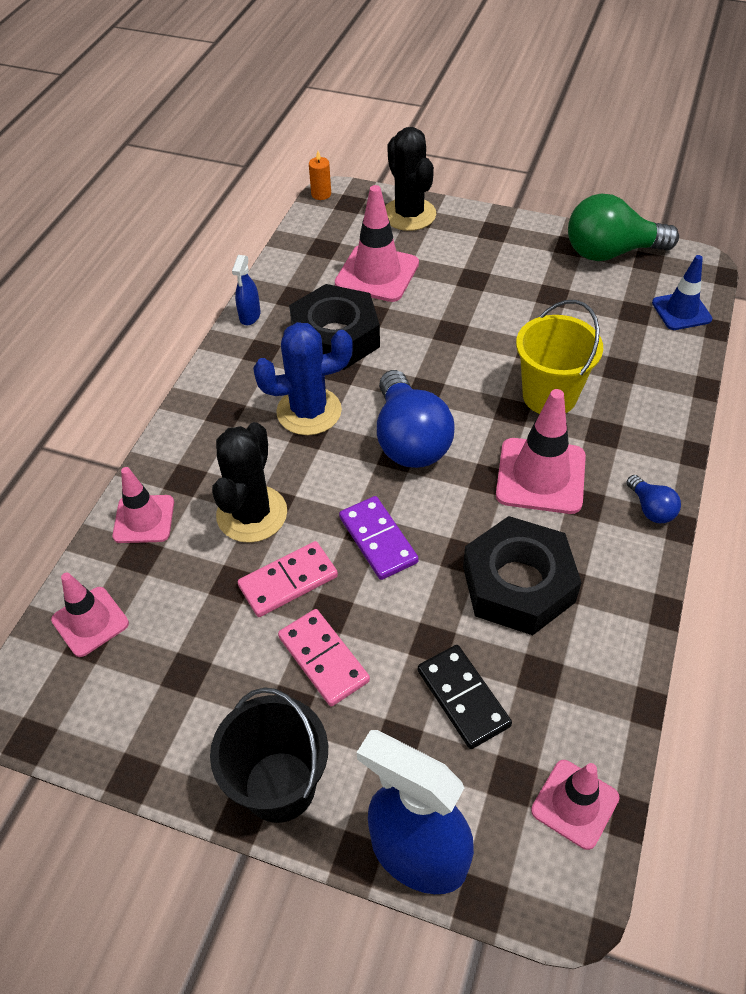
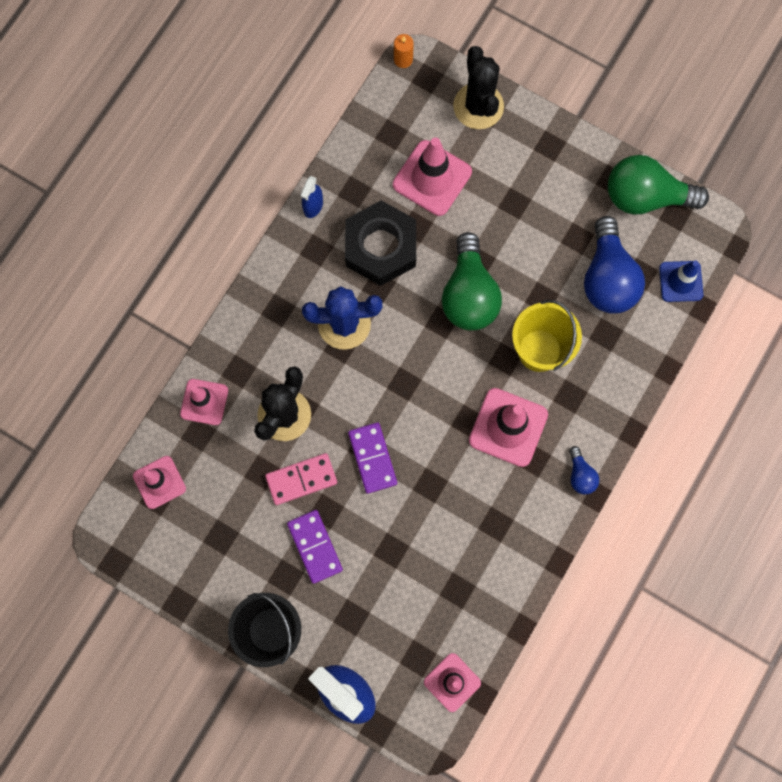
camera: 10 degrees right, 25 degrees up
pink domino [278,609,370,706] -> purple domino [287,510,343,584]
blue light bulb [377,370,455,468] -> blue light bulb moved to [584,216,645,314]
black domino [418,645,512,749] -> none
black nut [463,516,582,635] -> none
none -> green light bulb [442,232,502,331]

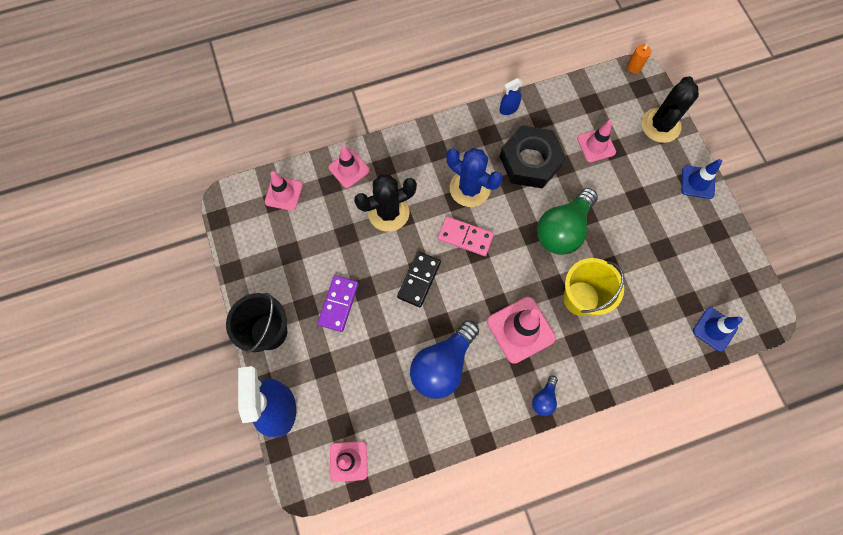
camera: 40 degrees right, 5 degrees down
pink domino [265,453,337,505] -> pink domino moved to [438,217,494,256]
purple domino [348,422,397,494] -> black domino [397,251,441,307]
pink traffic cone [393,137,472,216] -> pink traffic cone [577,120,616,162], size x0.65
blue light bulb [584,216,645,314] -> blue light bulb moved to [410,320,479,399]
green light bulb [608,155,709,214] -> none
none -> blue traffic cone [681,159,722,199]

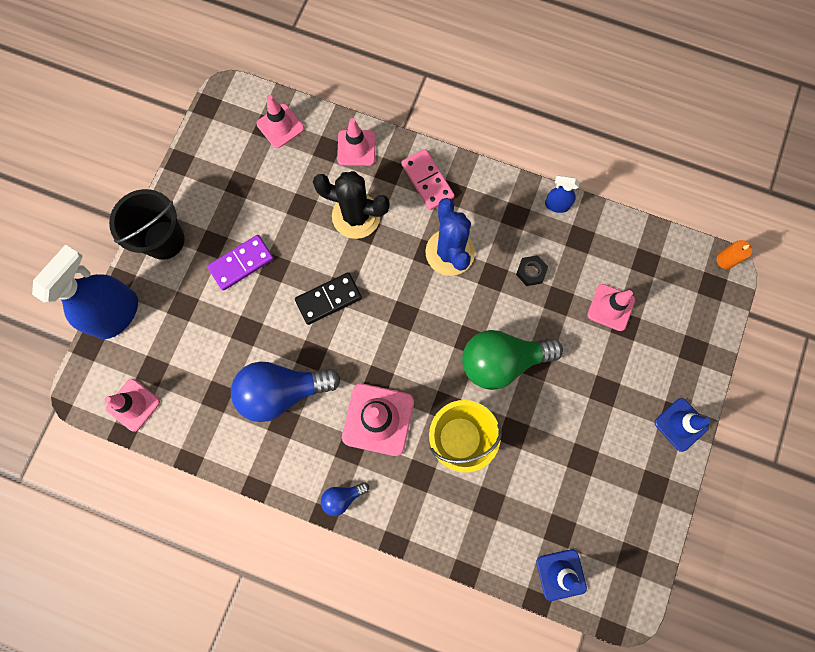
camera: 40 degrees right, 5 degrees up
pink domino [438,217,494,256] -> pink domino moved to [401,149,455,210]
black nut [500,125,566,188] -> black nut [516,255,548,286], size x0.40
black cactus [642,76,699,143] -> none

